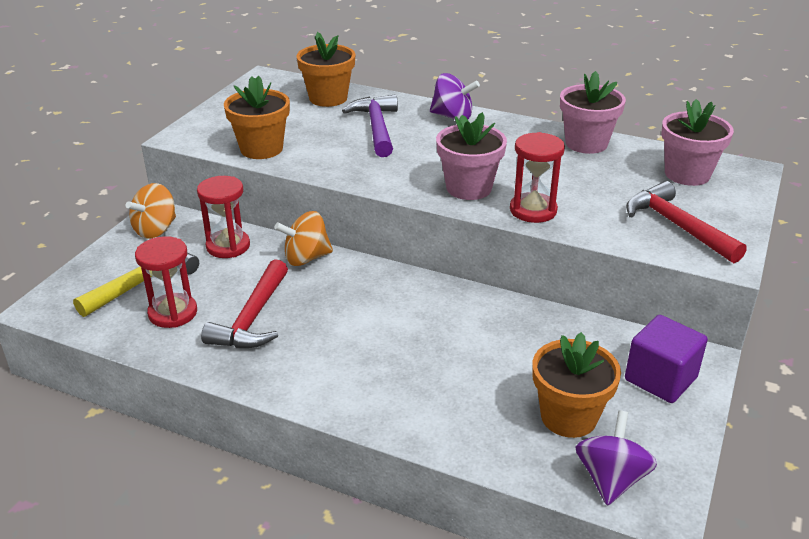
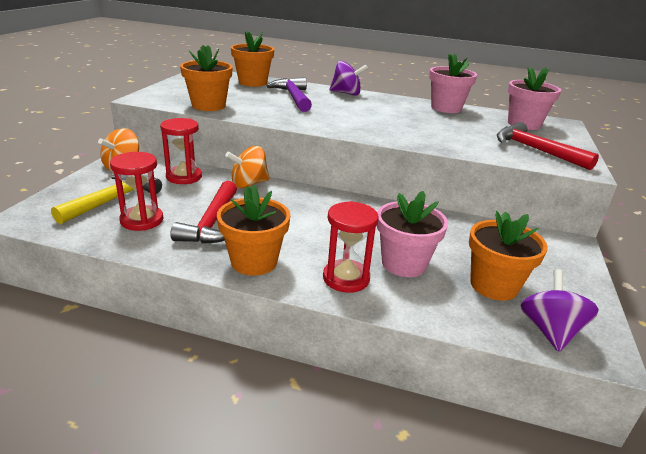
camera: 10 degrees left, 5 degrees down
pink flower pot [436,112,507,200] -> pink flower pot moved to [377,191,448,277]
red hourglass [510,132,565,223] -> red hourglass moved to [323,201,379,293]
purple cube [625,315,708,403] -> none
none -> orange flower pot [217,185,291,276]

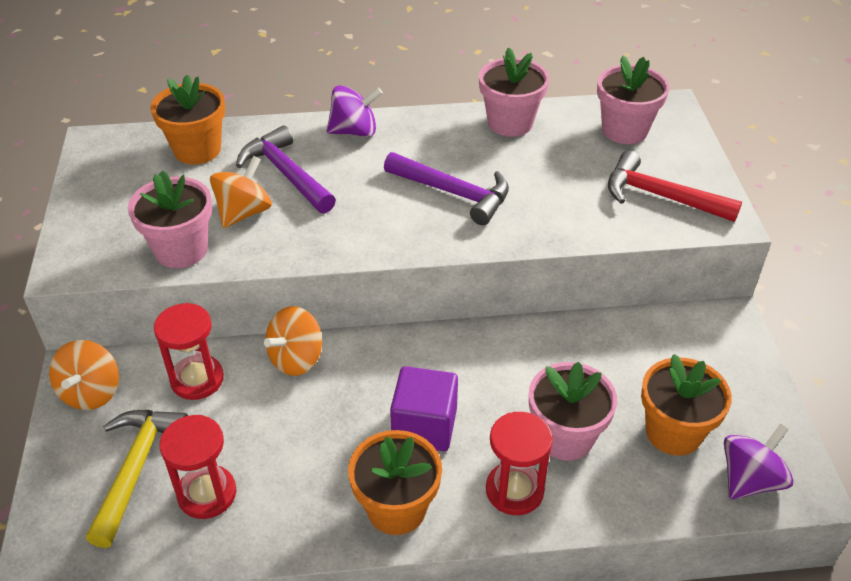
camera: 20 degrees left, 15 degrees up
red hammer [171,181,237,244] -> none
orange flower pot [180,45,233,111] -> pink flower pot [128,171,212,268]
purple spinning top [521,270,599,352] -> purple spinning top turned 60 degrees clockwise [724,423,794,500]
none -> orange spinning top [210,156,272,228]
none -> purple hammer [384,152,509,225]
none -> purple cube [390,366,458,451]

